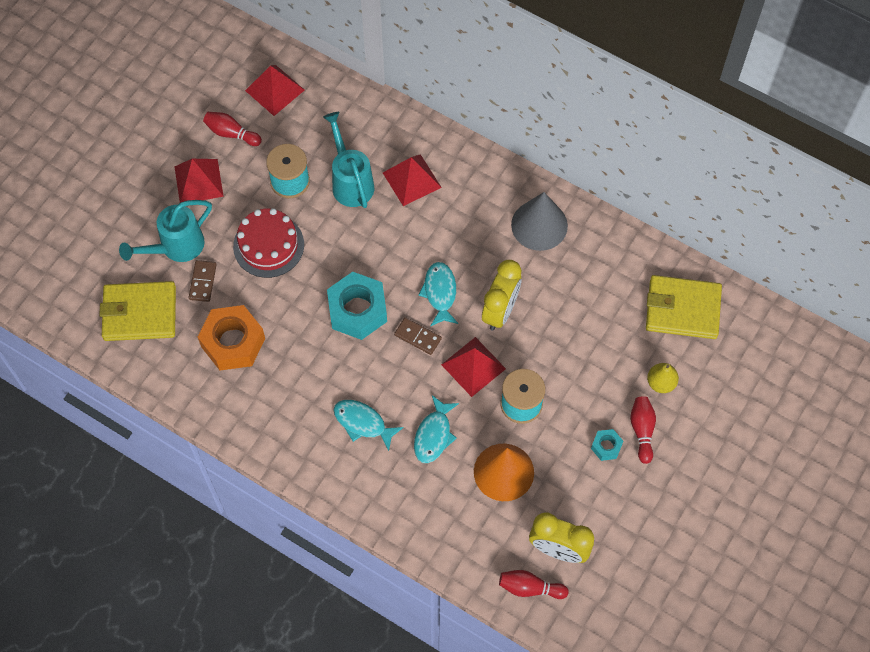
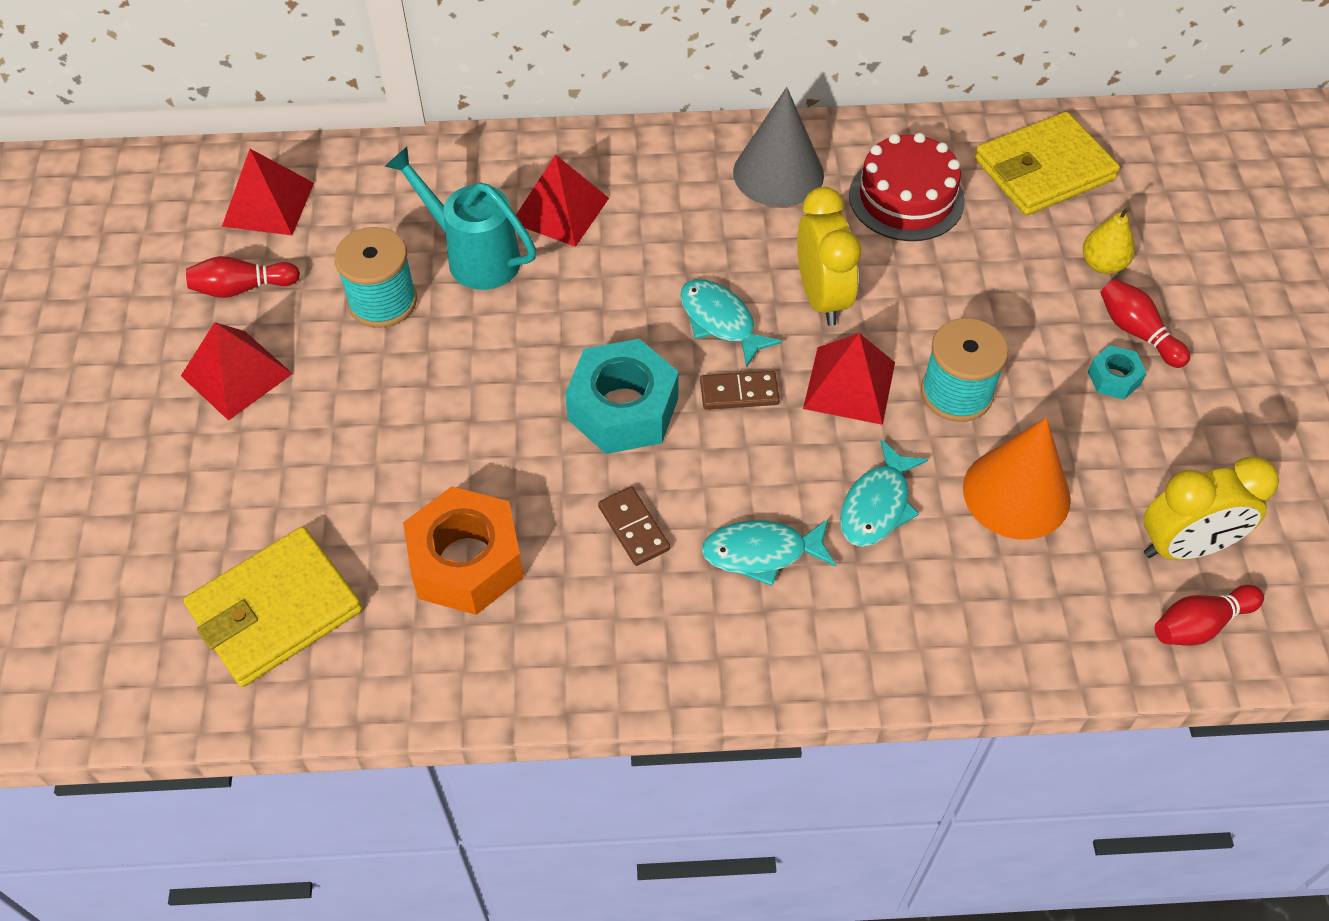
camera: 35 degrees left, 10 degrees down
turquoise watering can [119,200,212,262] -> none
brown domino [189,260,217,302] -> brown domino moved to [598,487,670,566]
red cake [233,208,304,278] -> red cake moved to [849,133,965,241]
turquoise fish [414,395,459,463] -> turquoise fish turned 45 degrees clockwise [840,439,928,547]

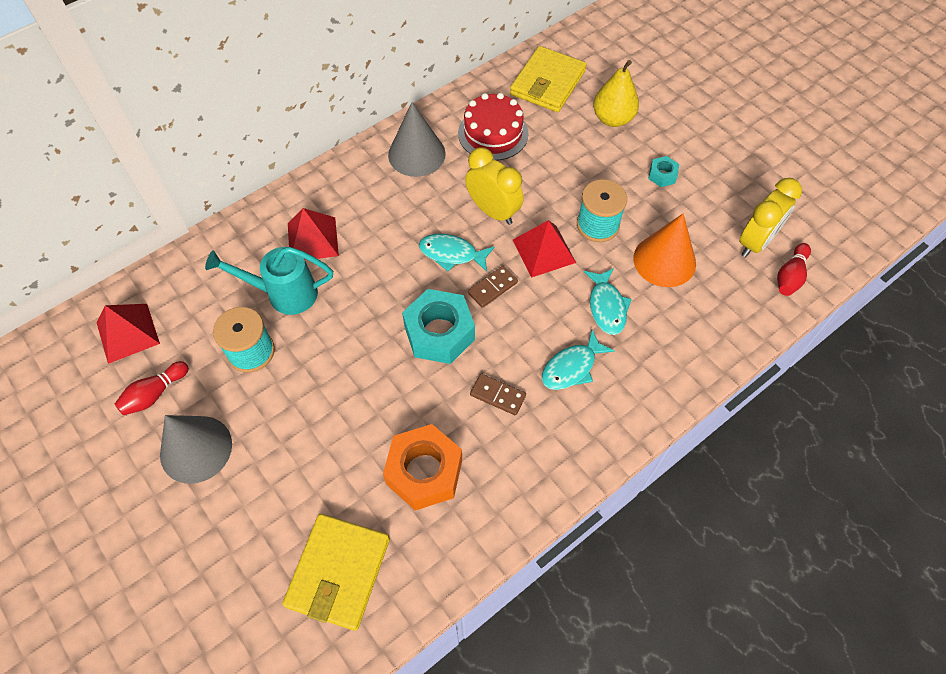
camera: 35 degrees left, 5 degrees up
red pyramid [181,322,293,421] -> grey cone [160,415,232,484]
yellow pear [1083,207,1135,274] -> yellow pear [593,60,639,127], size x1.52
red bowling pin [1100,279,1190,368] -> none

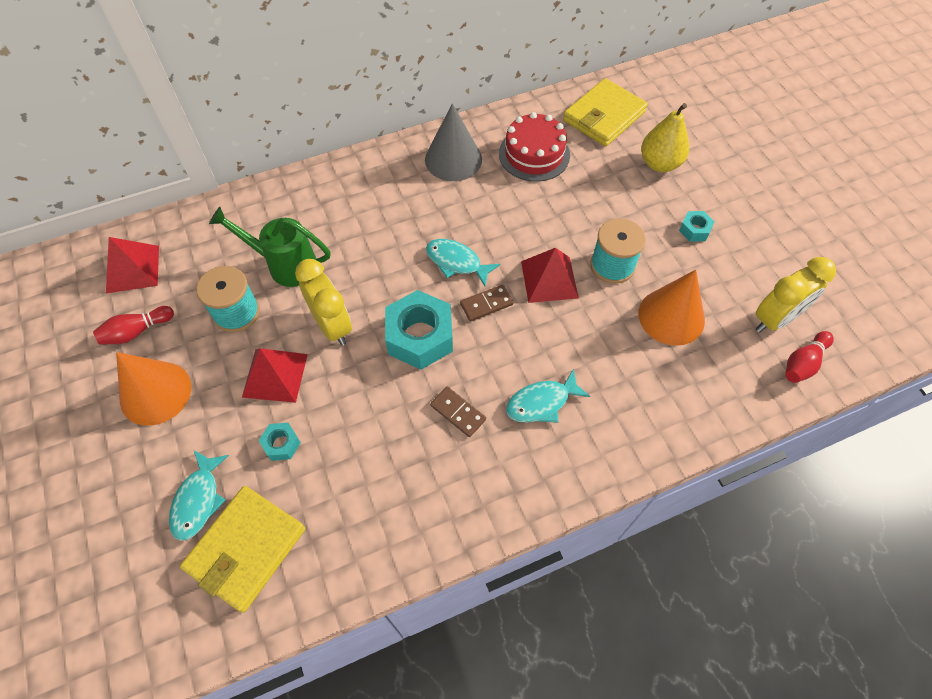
camera: 15 degrees right, 0 degrees up
grey cone [160,415,232,484] -> orange cone [116,352,191,426]
turquoise watering can [205,247,333,315] -> green watering can [209,207,330,287]
red pyramid [288,208,339,260] -> red pyramid moved to [242,348,308,403]
orange nut [383,424,462,511] -> none
yellow clock [465,147,524,225] -> yellow clock moved to [295,259,352,345]
turquoise fish [584,268,632,335] -> turquoise fish moved to [169,450,229,541]
none -> turquoise nut [259,423,301,461]

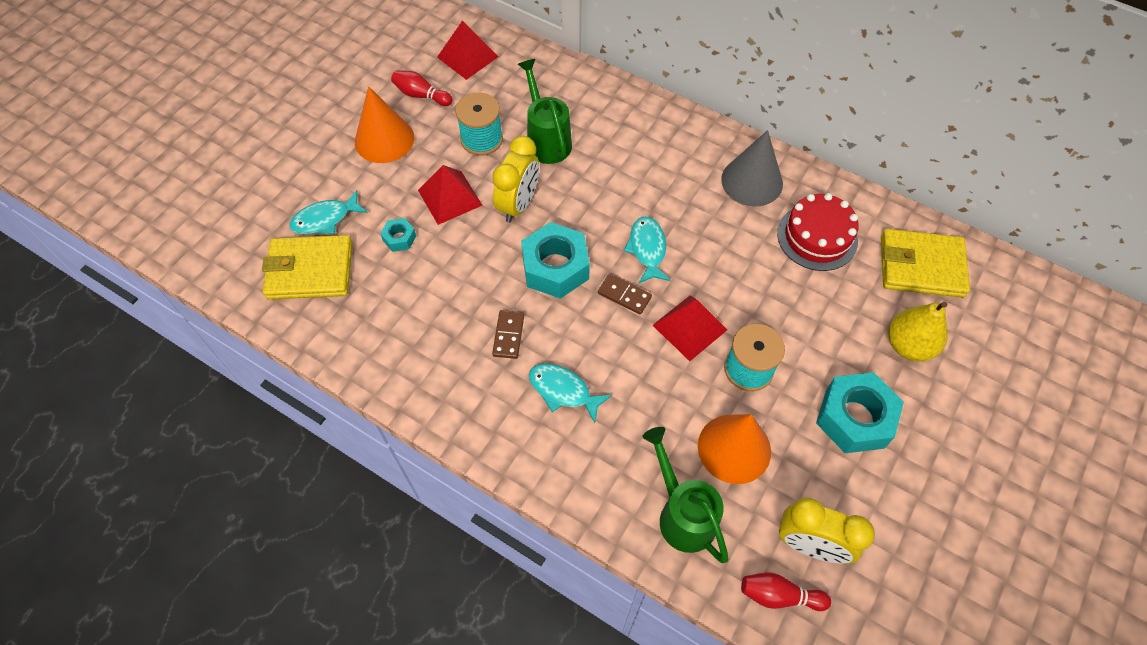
camera: 55 degrees right, 0 degrees up
turquoise nut [679,211,715,242] -> turquoise nut [816,372,904,453], size x2.11
none -> green watering can [642,427,728,563]

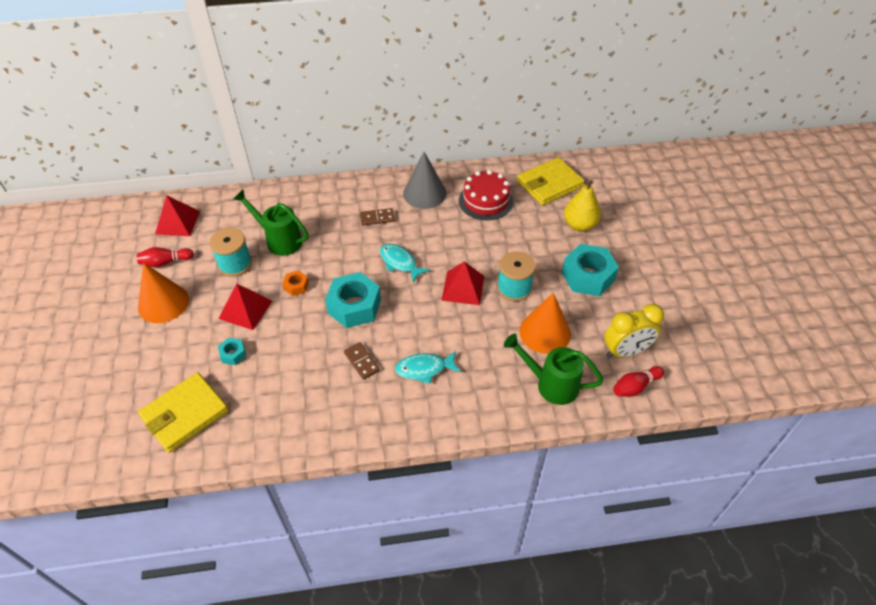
camera: 40 degrees left, 10 degrees down
turquoise fish [289,190,368,234] -> none
yellow clock [492,136,539,223] -> orange nut [282,270,309,296]
brown domino [598,274,652,315] -> brown domino moved to [360,208,395,226]

